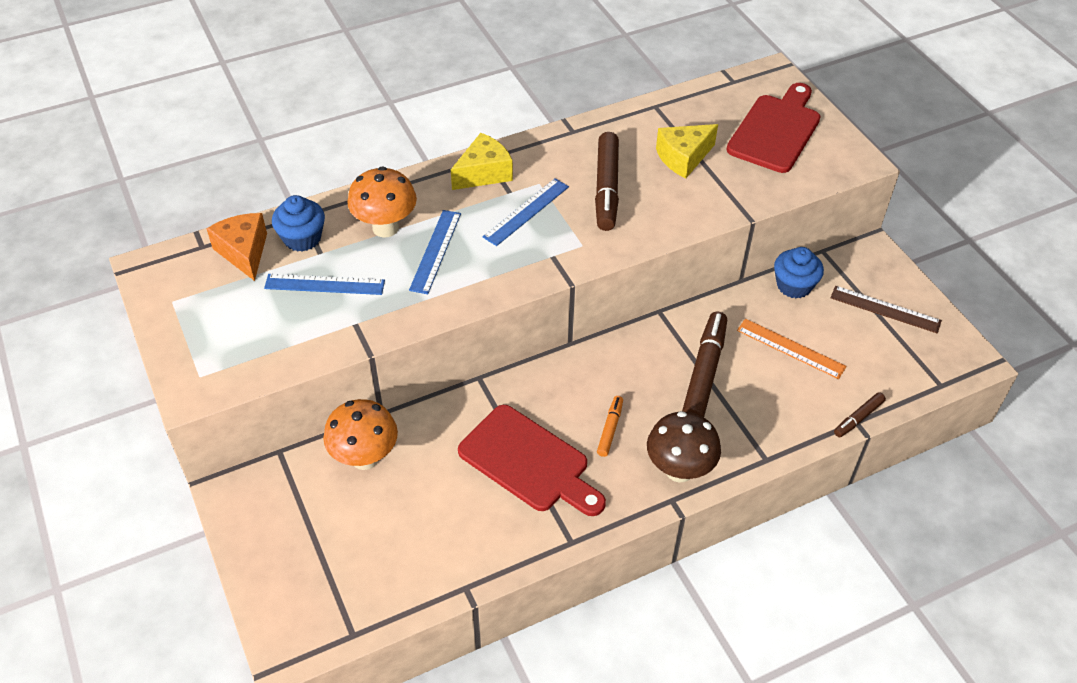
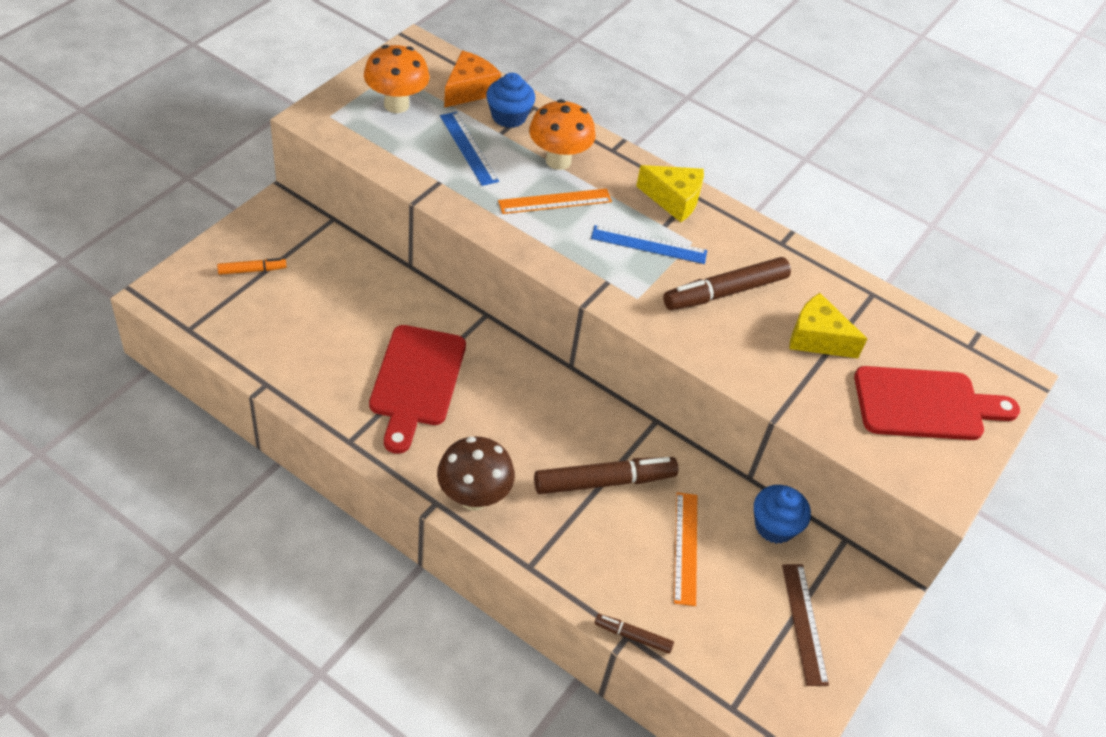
camera: 55 degrees right, 0 degrees up
orange mushroom [323,399,398,470] -> orange mushroom moved to [364,45,429,113]
blue ruler [409,210,461,294] -> orange ruler [498,189,612,214]
orange marker [597,396,623,457] -> orange marker moved to [217,258,287,275]

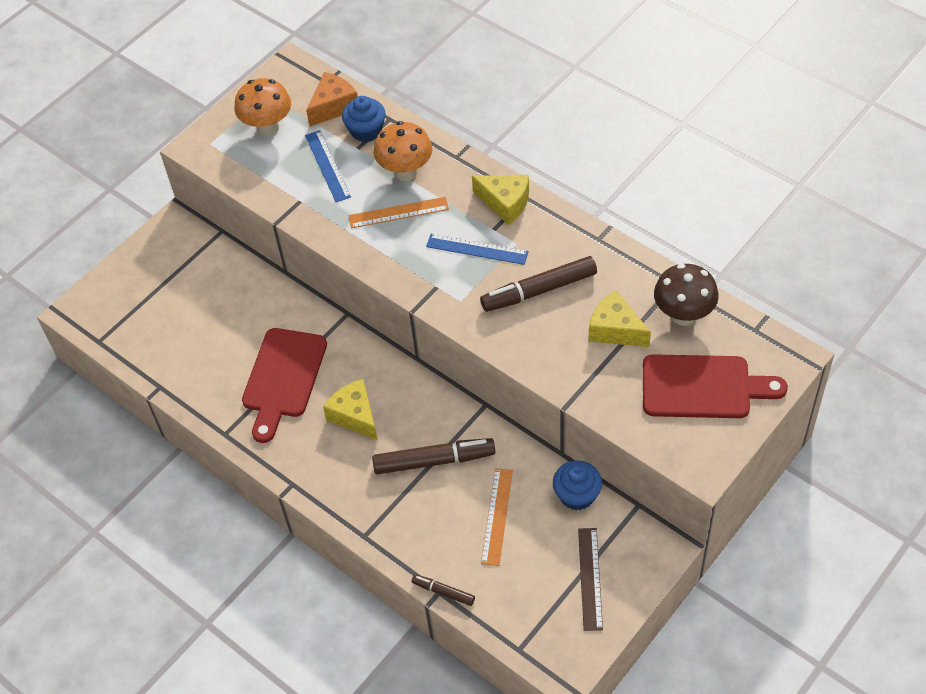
camera: 15 degrees right, 5 degrees up
orange marker [217,258,287,275] -> none
brown mushroom [437,436,515,511] -> brown mushroom moved to [654,264,719,326]
none -> yellow cheese [323,379,378,441]

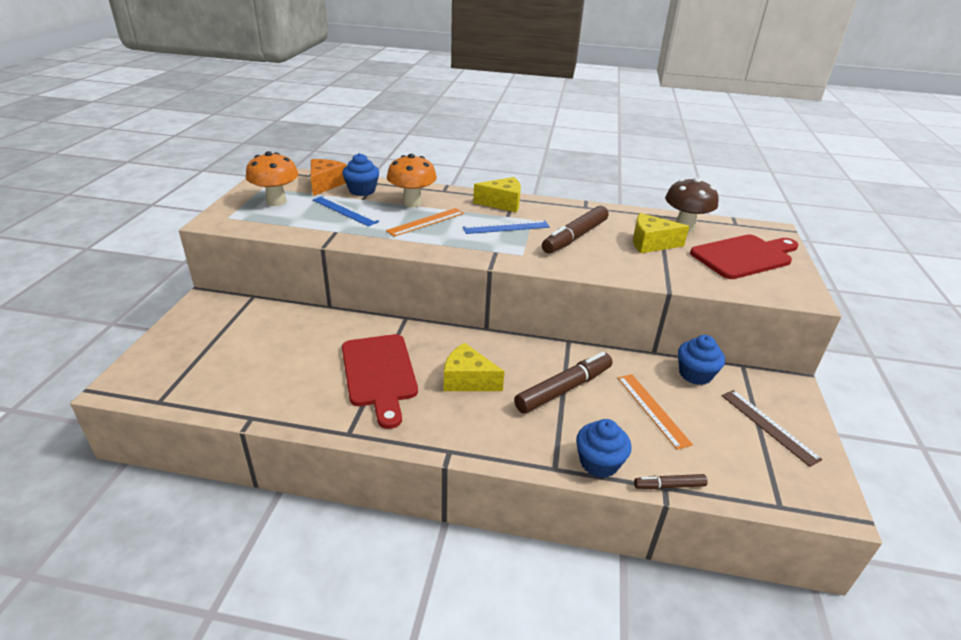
camera: 35 degrees left, 20 degrees down
none -> blue cupcake [576,419,632,478]

